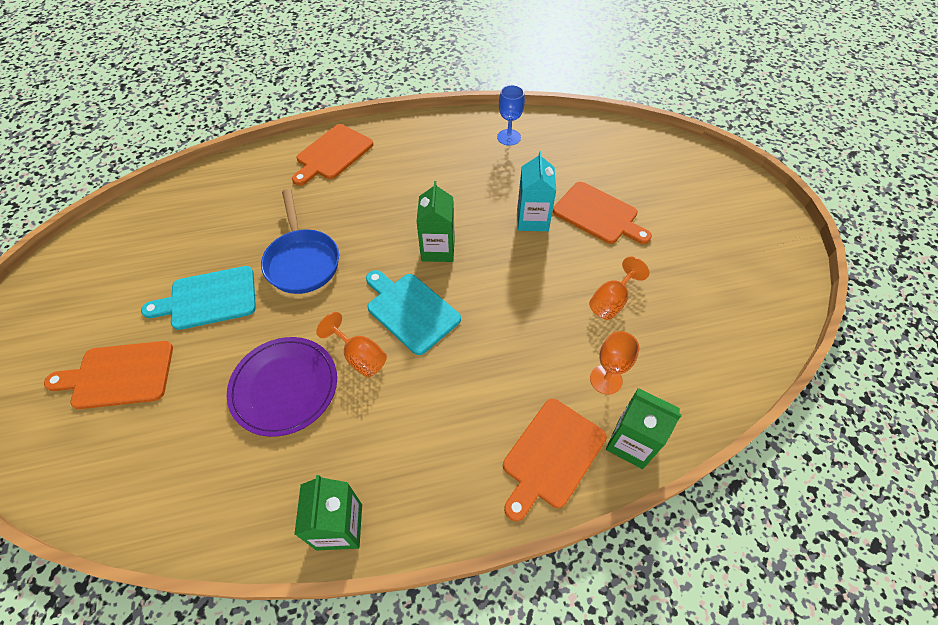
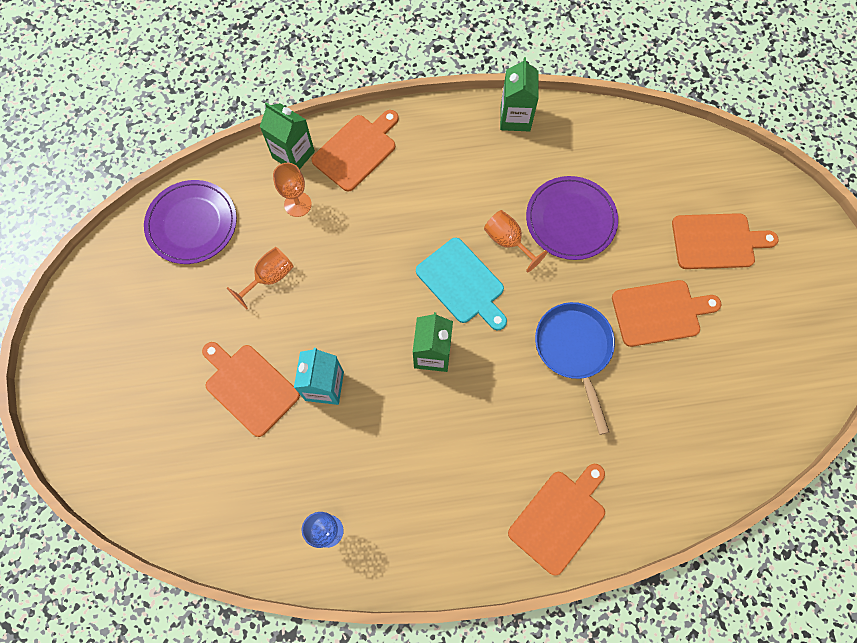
camera: 175 degrees left, 15 degrees up
turquoise cutting board [141,266,256,330] -> orange cutting board [612,280,721,347]
none -> purple plate [144,180,237,264]

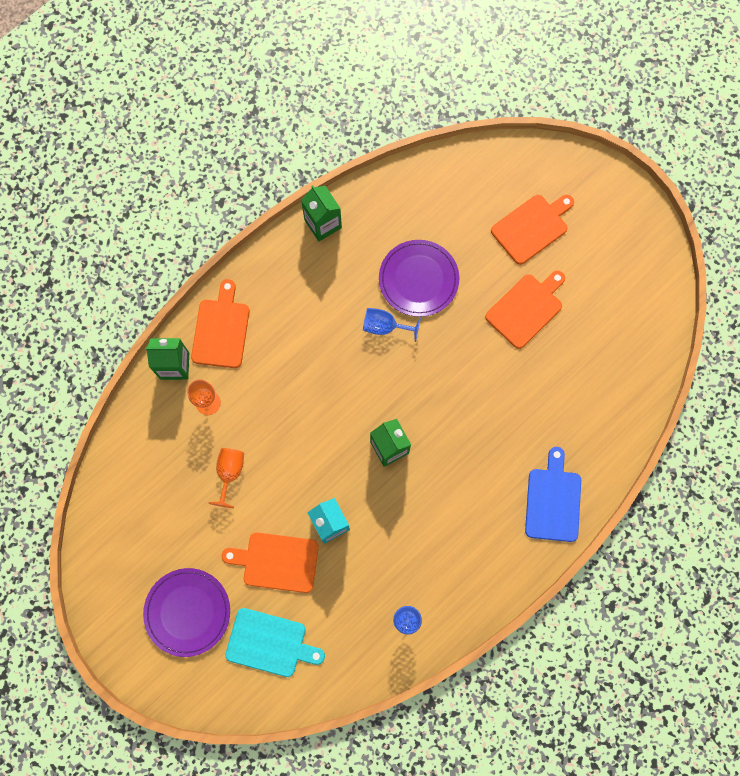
camera: 35 degrees left, 5 degrees up
purple plate [144,180,237,264] -> purple plate moved to [143,568,230,657]
turquoise cutting board [416,238,507,330] -> turquoise cutting board moved to [225,608,325,677]
orange goblet [484,210,548,272] -> blue goblet [363,308,421,342]
orange cutting board [508,464,605,576] -> blue cutting board [525,447,581,542]
blue pan [535,302,615,435] -> none

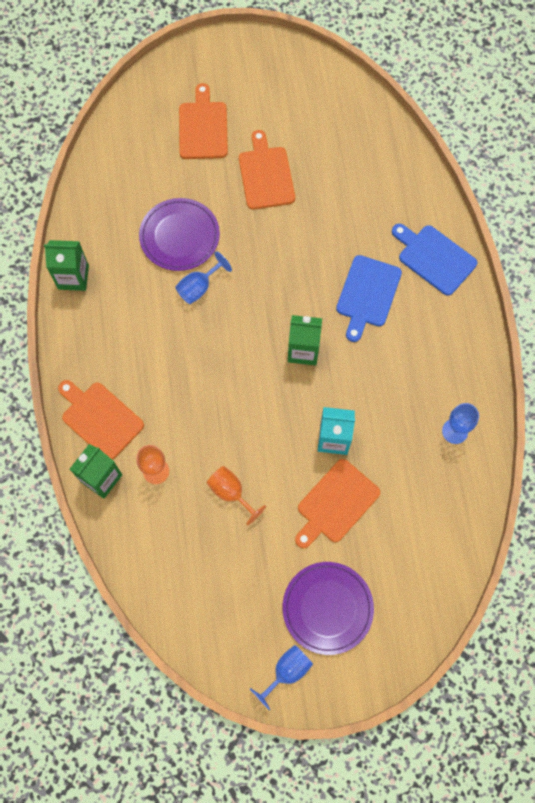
camera: 55 degrees left, 5 degrees down
turquoise cutting board [225,608,325,677] -> none
none -> blue goblet [250,645,313,710]
none -> blue cutting board [336,255,402,342]

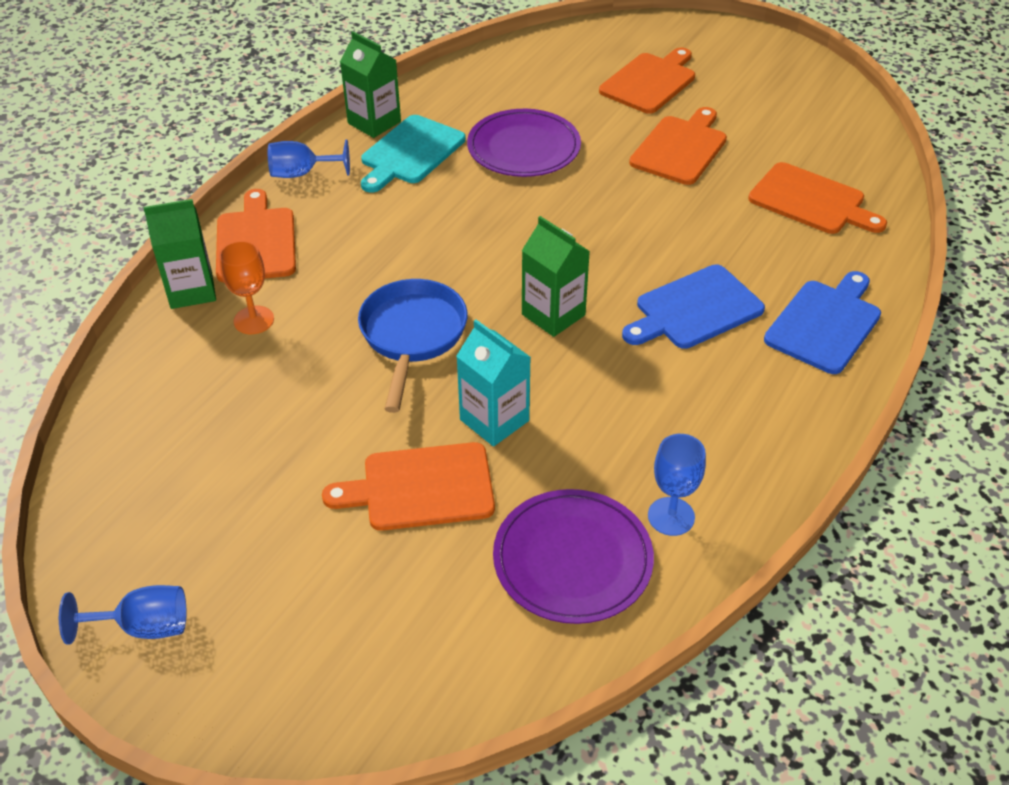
camera: 40 degrees right, 25 degrees down
blue goblet [175,251,232,304] -> blue goblet moved to [268,139,350,178]
orange goblet [207,466,266,526] -> none
purple plate [283,562,374,655] -> purple plate moved to [493,489,654,624]
blue cutting board [392,224,477,296] -> blue cutting board turned 45 degrees clockwise [764,271,881,374]
none -> blue pan [358,279,468,413]
none -> turquoise cutting board [361,115,466,193]
none -> orange cutting board [748,162,887,234]

